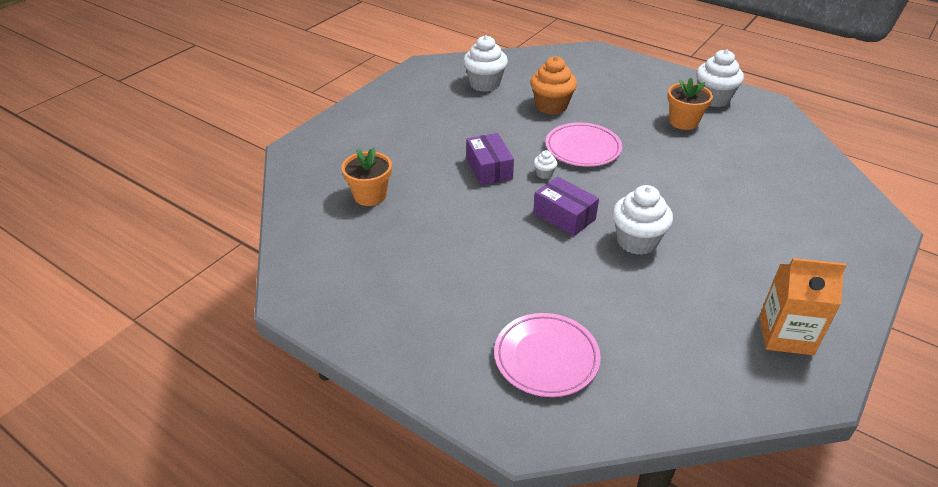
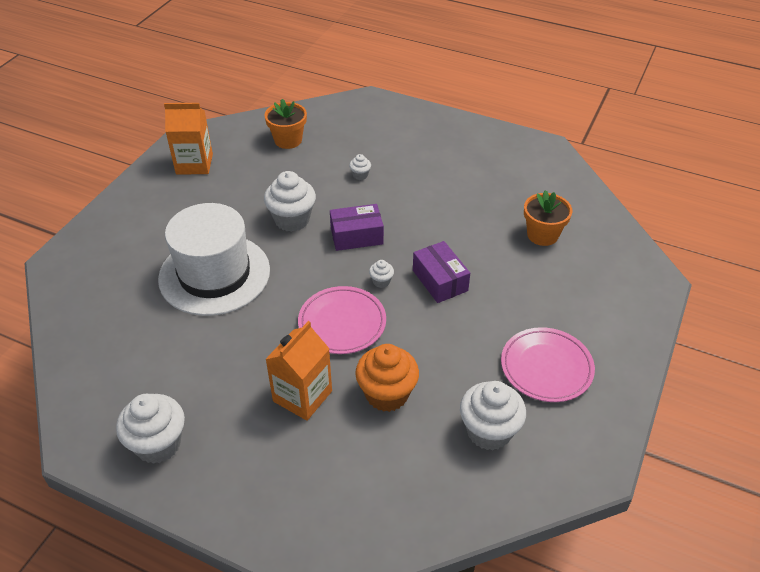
camera: 170 degrees right, 5 degrees up
pink plate [494,313,601,397] -> pink plate moved to [501,327,595,402]
purple box [533,177,599,236] -> purple box turned 45 degrees counterclockwise [330,204,384,251]
orange flower pot [667,77,713,130] -> orange flower pot moved to [264,99,307,149]
none -> white hat [158,203,270,316]
none -> orange carton [265,321,332,421]
none -> white cupcake [349,154,371,180]

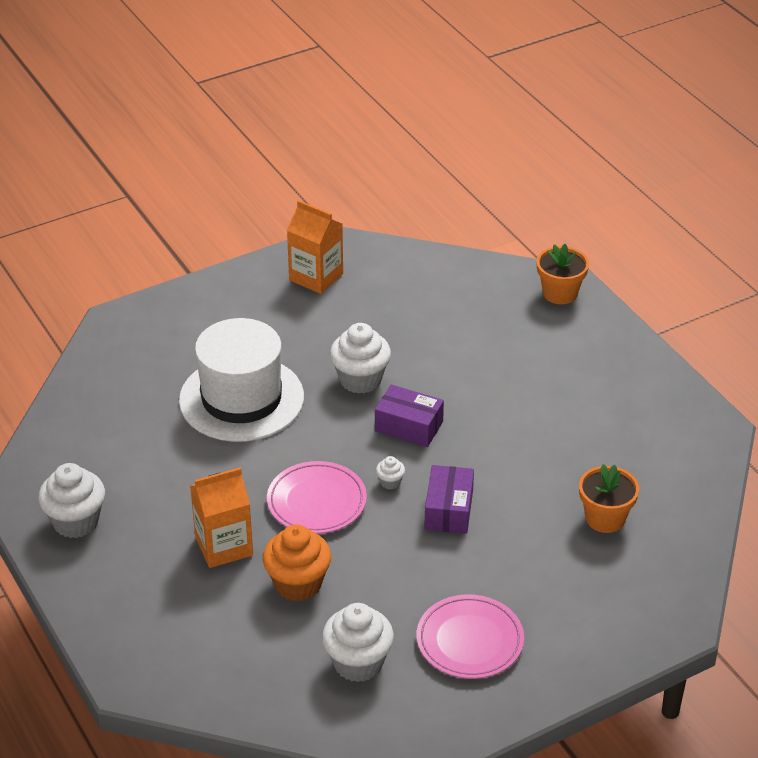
camera: 35 degrees right, 5 degrees down
orange flower pot [264,99,307,149] -> orange flower pot moved to [537,244,589,304]
white cupcake [349,154,371,180] -> none

